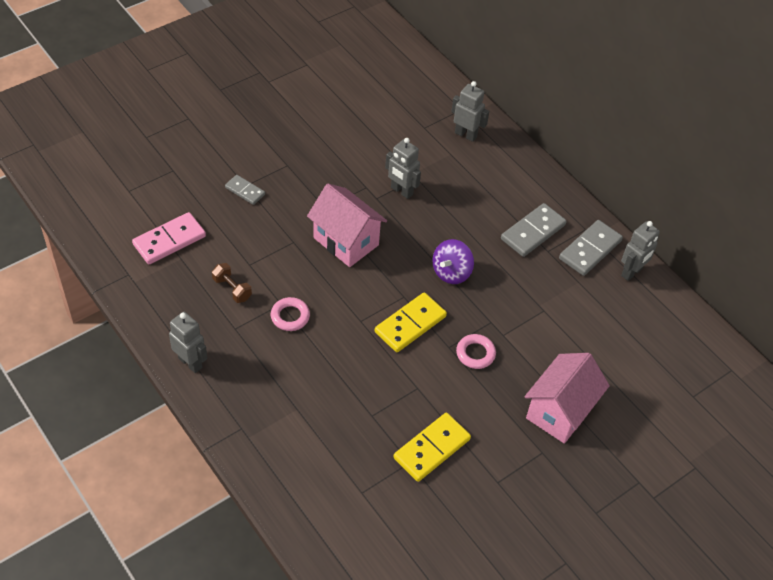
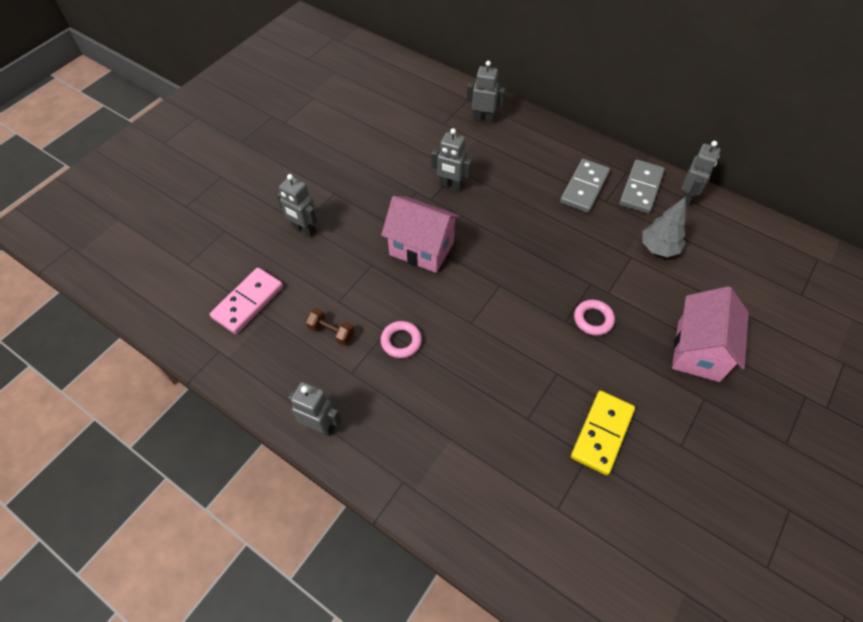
camera: 15 degrees left, 5 degrees up
grey domino [225,175,265,205] -> grey robot [277,174,317,237]
yellow domino [375,292,447,352] -> none
purple spinning top [432,239,474,284] -> none
none -> grey tree [642,197,687,257]

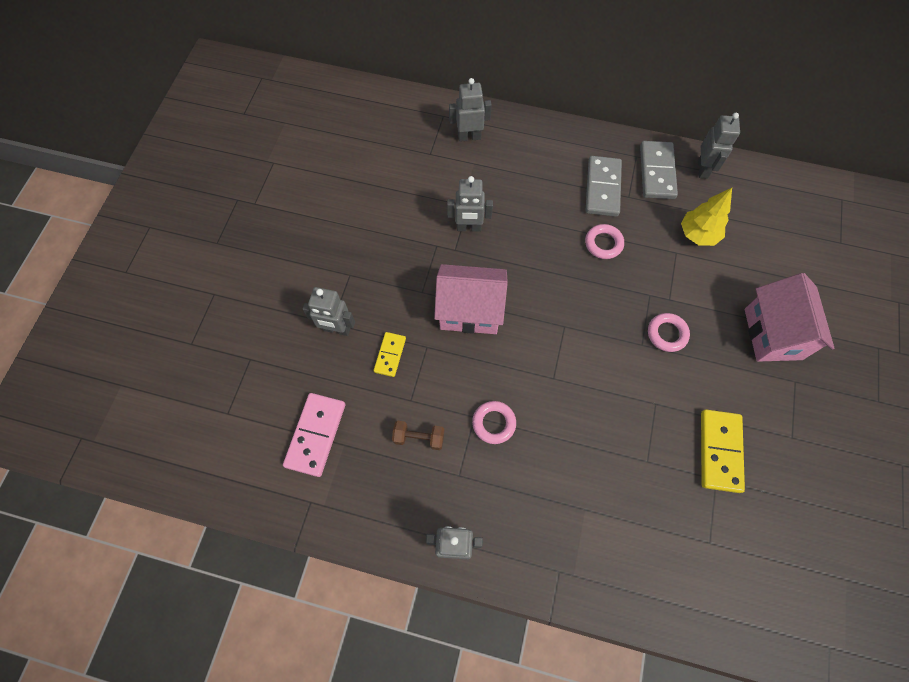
camera: 20 degrees left, 10 degrees up
grey tree [642,197,687,257] -> yellow tree [681,188,732,246]
none -> yellow domino [374,332,406,377]
none -> pink ring [585,224,624,259]

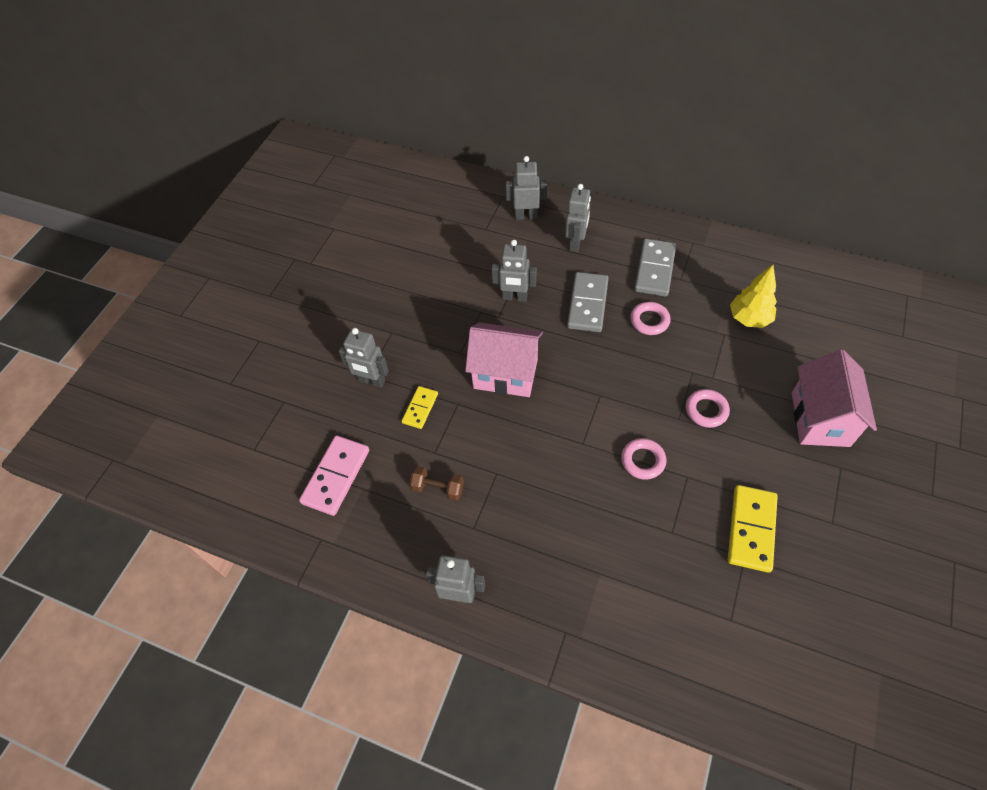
camera: 10 degrees right, 10 degrees down
pink ring [472,401,516,444] -> pink ring moved to [621,438,667,479]
grey domino [640,141,678,199] -> grey domino moved to [567,272,609,332]
grey robot [698,113,740,179] -> grey robot moved to [565,184,591,252]

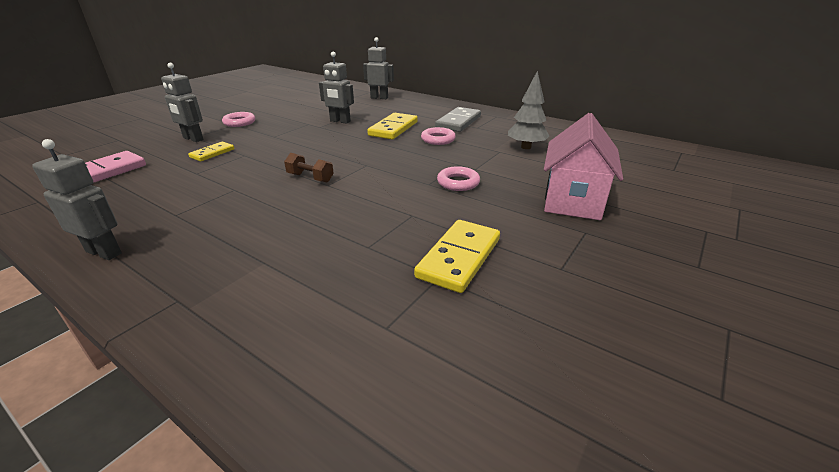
camera: 10 degrees right, 25 degrees down
brown dumbbell [409,466,464,501] -> brown dumbbell moved to [284,153,334,182]
pink house [465,322,543,397] -> none
grey robot [565,184,591,252] -> none
grey domino [567,272,609,332] -> yellow domino [367,113,418,139]
pink ring [621,438,667,479] -> pink ring moved to [222,112,255,127]
yellow tree [730,265,777,328] -> grey tree [508,71,549,149]

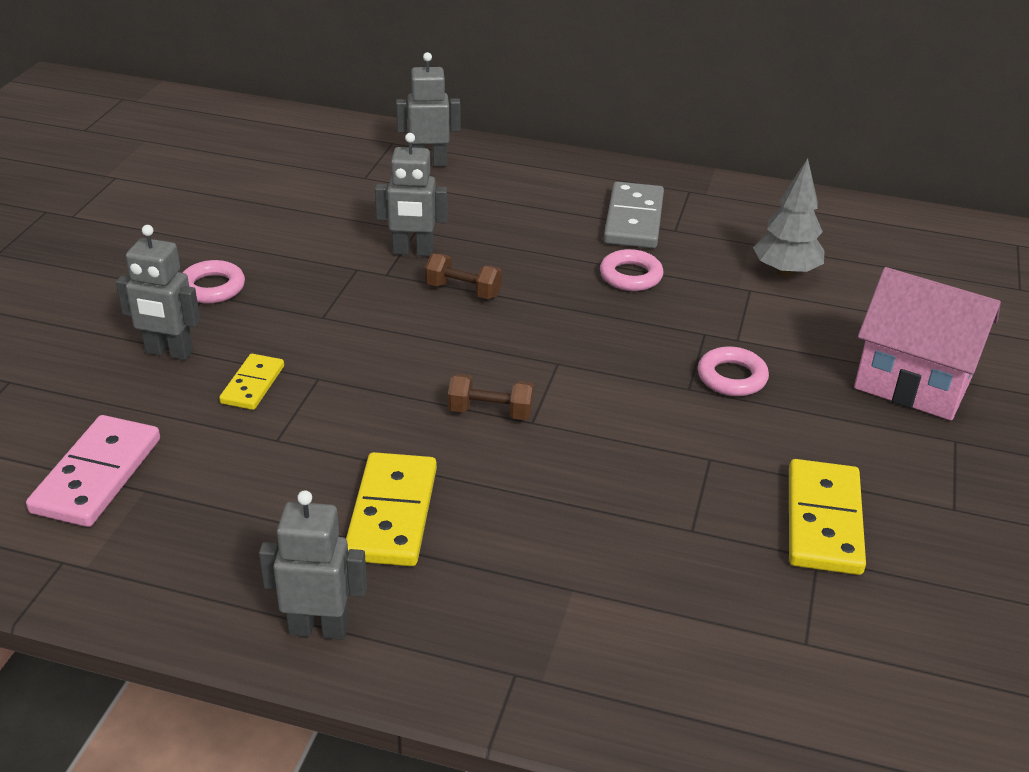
camera: 20 degrees left, 5 degrees up
yellow domino [367,113,418,139] -> yellow domino moved to [346,452,437,566]
pink house [544,113,623,220] -> pink house turned 60 degrees counterclockwise [854,267,1001,420]
none -> brown dumbbell [425,253,502,299]

